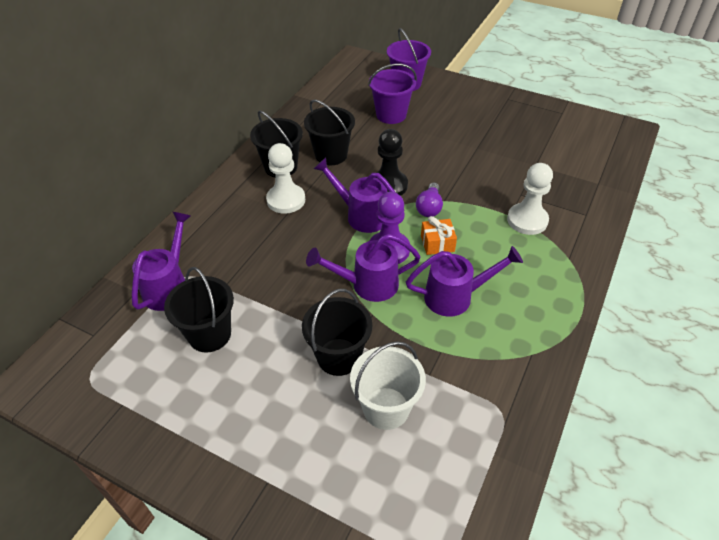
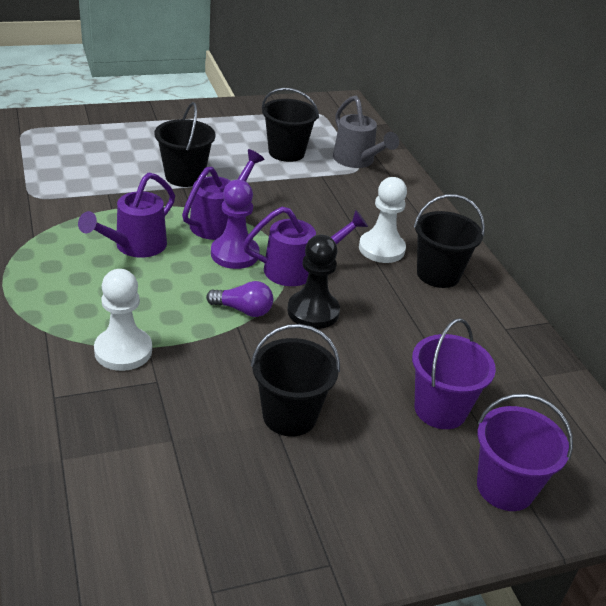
camera: 130 degrees right, 10 degrees down
purple watering can [132,212,191,311] -> grey watering can [333,96,399,168]
black bucket [304,99,355,165] -> black bucket moved to [251,324,340,436]
white bucket [350,341,426,430] -> none
purple light bulb [416,183,443,217] -> purple light bulb turned 135 degrees clockwise [206,281,273,317]
orange gift [421,216,457,255] -> none

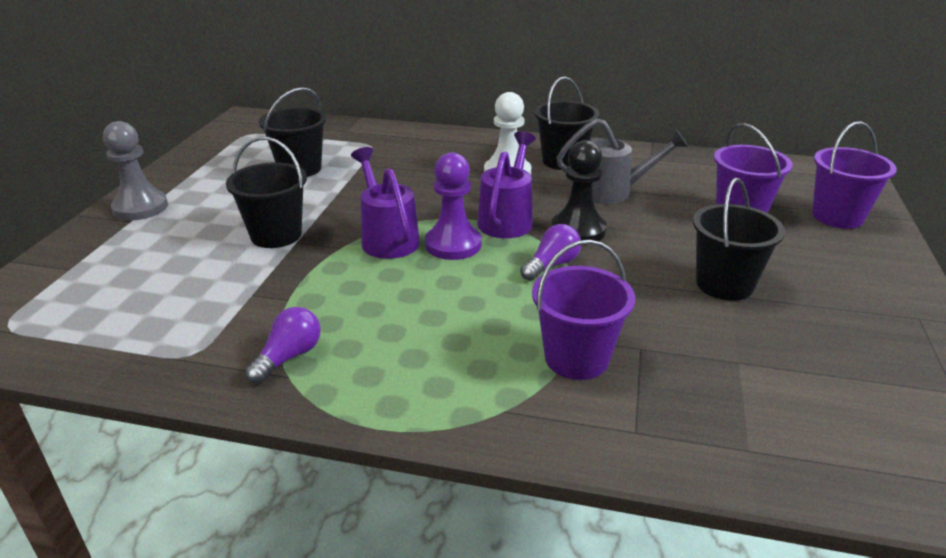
camera: 55 degrees left, 5 degrees down
purple watering can [78,173,175,258] -> none
white pawn [94,269,152,371] -> purple bucket [532,239,635,380]
grey watering can [333,96,399,168] -> grey watering can moved to [557,118,688,204]
none -> grey pawn [103,121,168,220]
none -> purple light bulb [245,307,321,384]

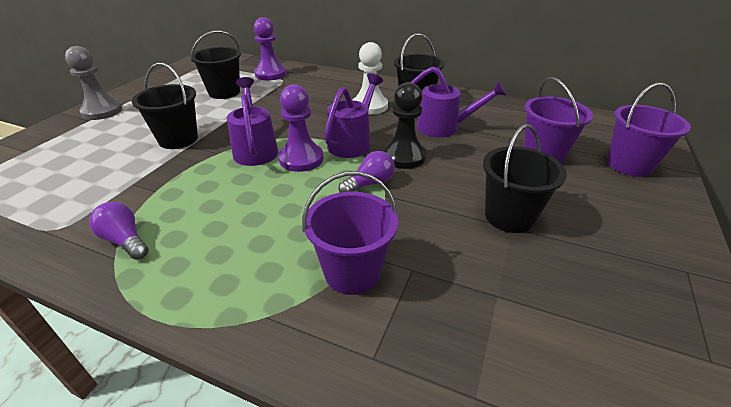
camera: 10 degrees right, 5 degrees up
purple light bulb [245,307,321,384] -> purple light bulb turned 90 degrees counterclockwise [89,202,148,260]
grey watering can [557,118,688,204] -> purple watering can [411,66,507,137]
none -> purple pawn [254,17,286,80]

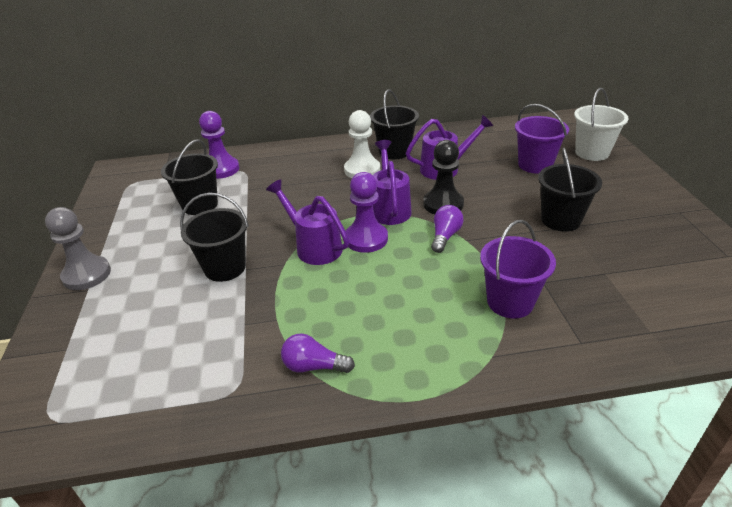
camera: 30 degrees left, 0 degrees up
purple bucket [607,83,691,177] -> white bucket [574,88,629,161]

